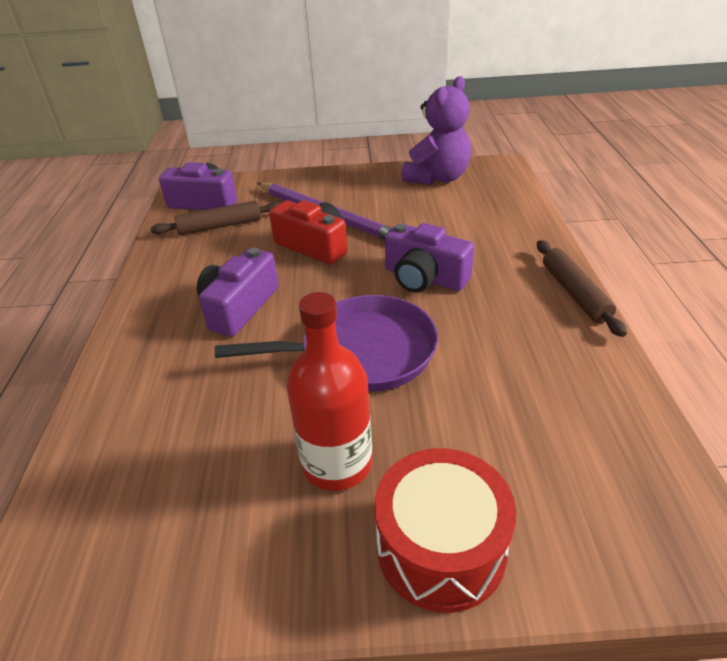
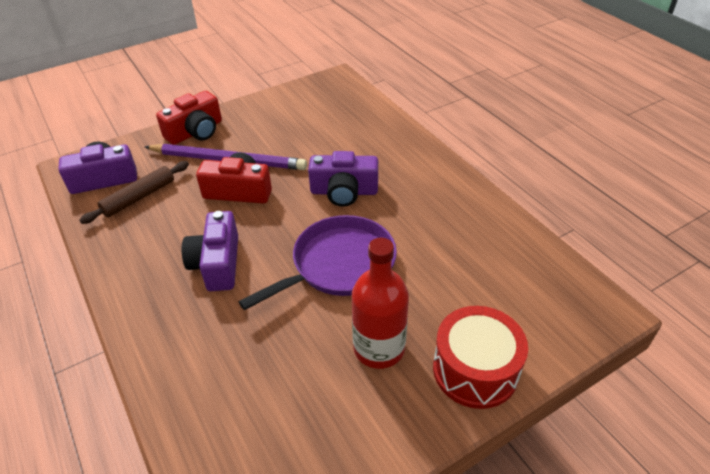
camera: 30 degrees left, 5 degrees up
purple teddy bear [401,76,471,185] -> none
brown rolling pin [537,240,627,337] -> none
none -> red camera [156,91,222,145]

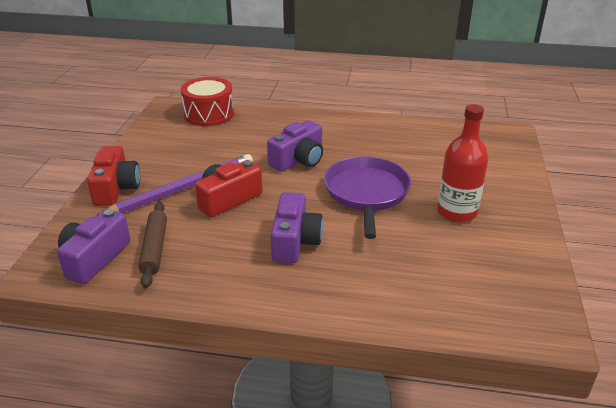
camera: 50 degrees left, 10 degrees down
purple camera [182,211,238,291] -> purple camera turned 120 degrees counterclockwise [271,192,323,263]
red drum [433,306,528,409] -> red drum moved to [181,77,234,126]

